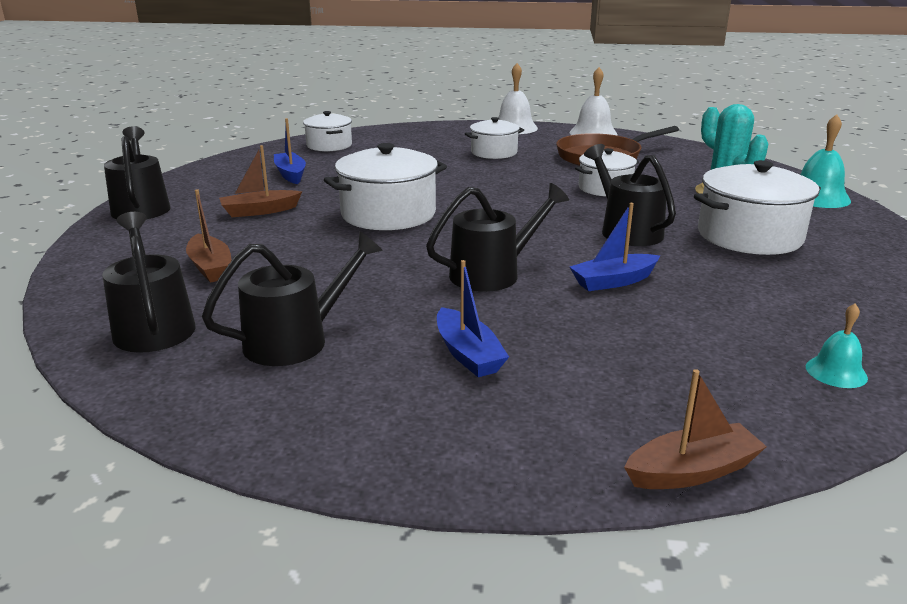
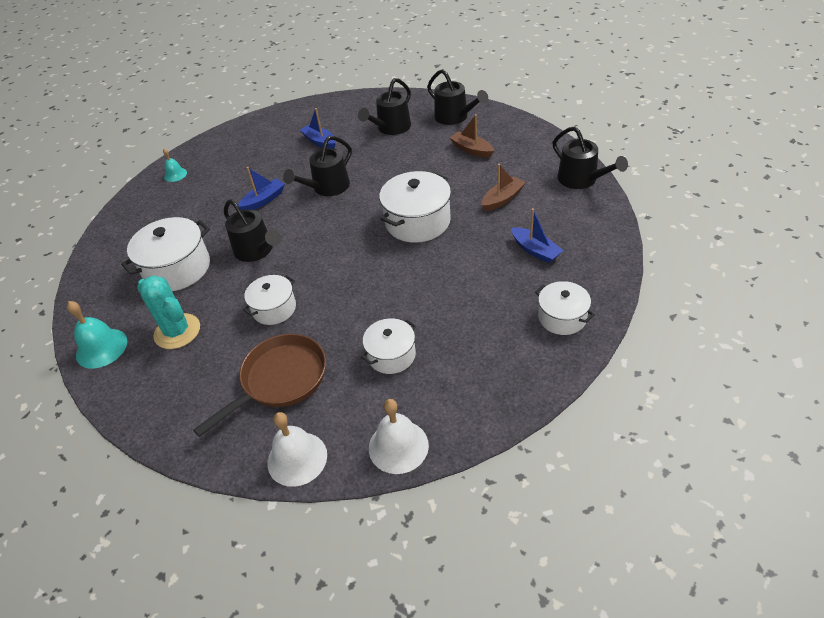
camera: 165 degrees right, 20 degrees up
brown boat [624,369,767,489] -> none

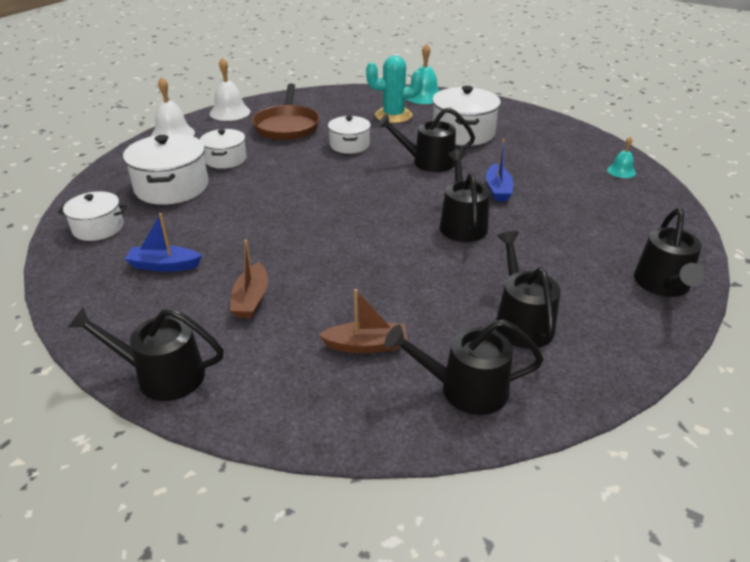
camera: 130 degrees right, 10 degrees down
blue boat [300,108,336,149] -> none
white pot [379,171,451,243] -> white pot moved to [123,134,208,205]
none -> black watering can [634,208,705,297]

